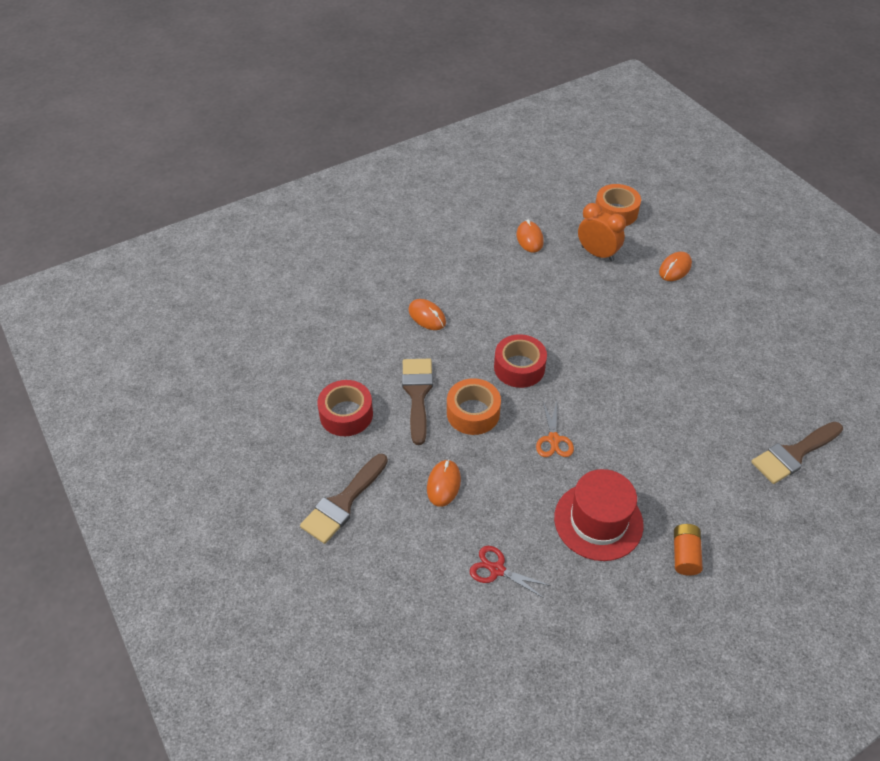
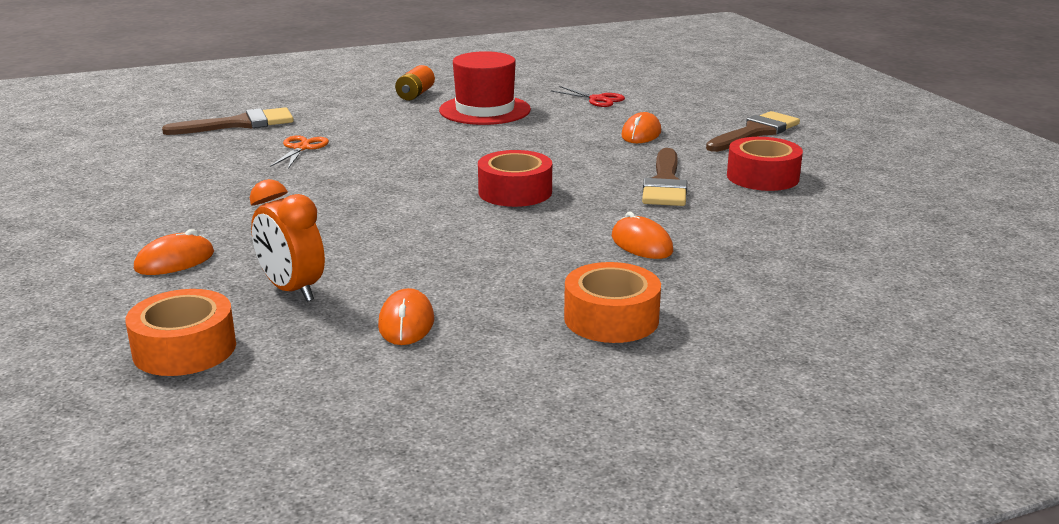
camera: 170 degrees left, 25 degrees down
orange tape [447,378,501,435] -> orange tape moved to [564,262,661,343]
orange scissors [536,400,574,457] -> orange scissors moved to [270,135,329,169]

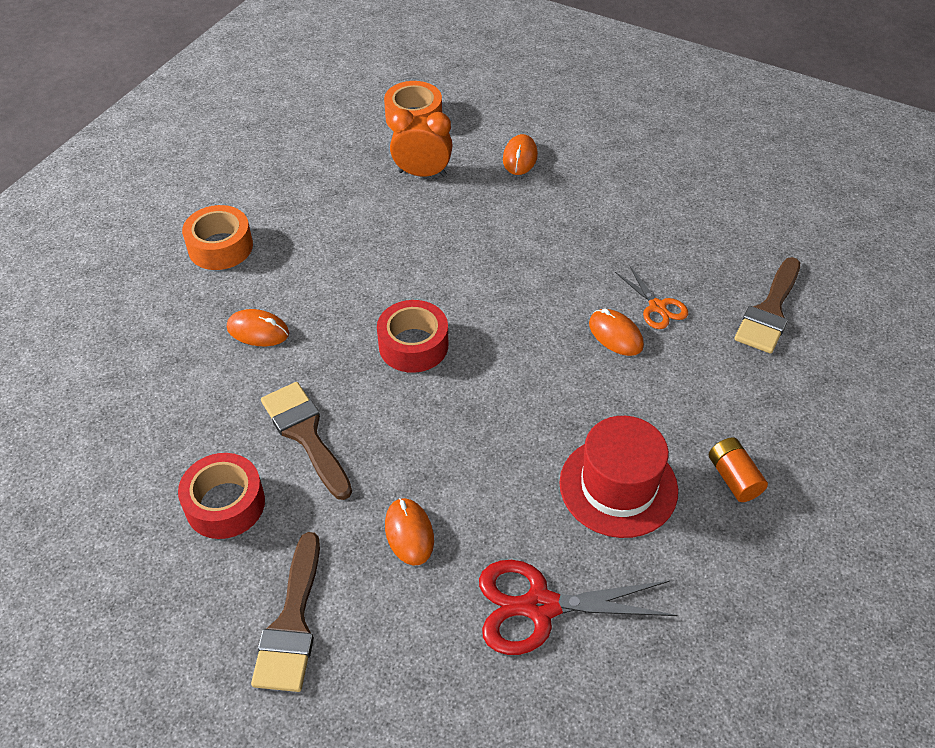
camera: 140 degrees right, 25 degrees up
orange mouse [378,288,434,345] -> orange mouse moved to [589,308,644,356]
red scissors [551,86,625,107] -> red scissors [479,560,677,655], size x1.76

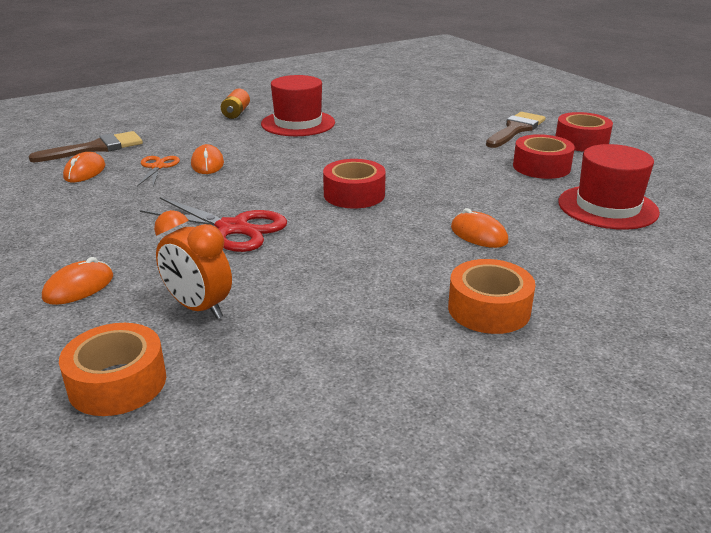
camera: 150 degrees left, 20 degrees down
brown brush [261,382,352,500] -> none
orange mouse [385,498,434,566] -> orange mouse moved to [63,152,105,182]
red scissors [479,560,677,655] -> red scissors moved to [140,197,287,252]
none -> red tape [556,112,613,152]
none -> red hat [558,144,660,230]

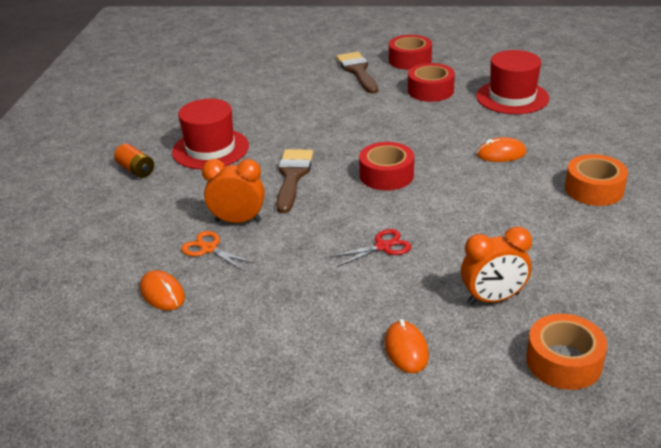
camera: 50 degrees left, 5 degrees up
brown brush [29,131,143,162] -> brown brush moved to [276,149,313,213]
red scissors [140,197,287,252] -> red scissors [330,229,411,267], size x0.57
orange mouse [191,144,224,174] -> orange clock [202,159,265,223]

